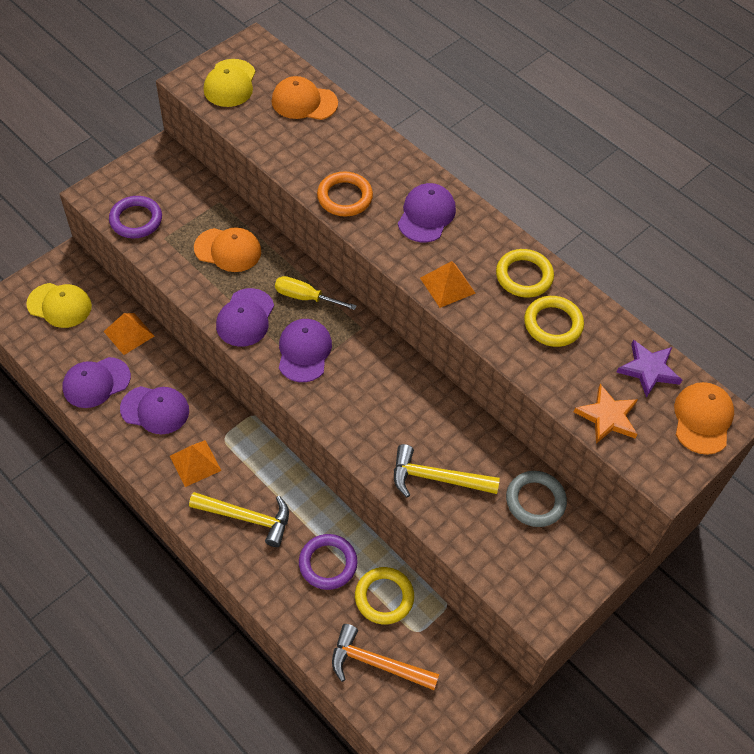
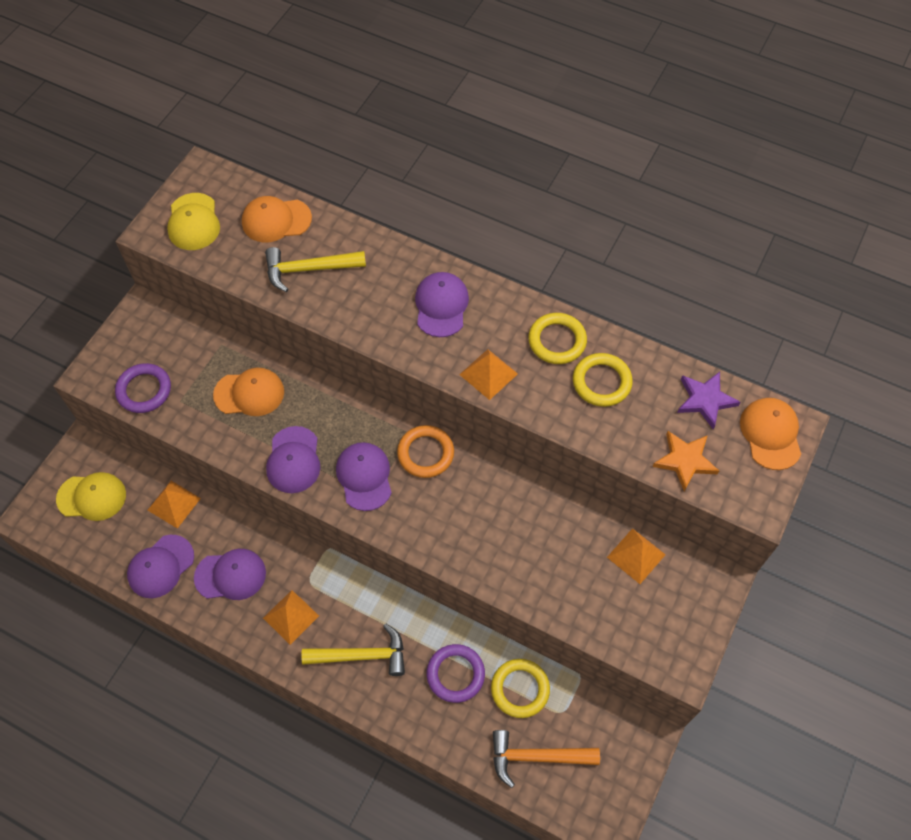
camera: 15 degrees left, 5 degrees up
yellow screwdriver [275,276,357,310] -> none
orange ring [317,171,373,216] -> orange ring moved to [397,425,454,478]
yellow hammer [394,444,500,498] -> yellow hammer moved to [265,247,366,292]
grey ring [506,471,567,527] -> orange pyramid [607,528,666,584]

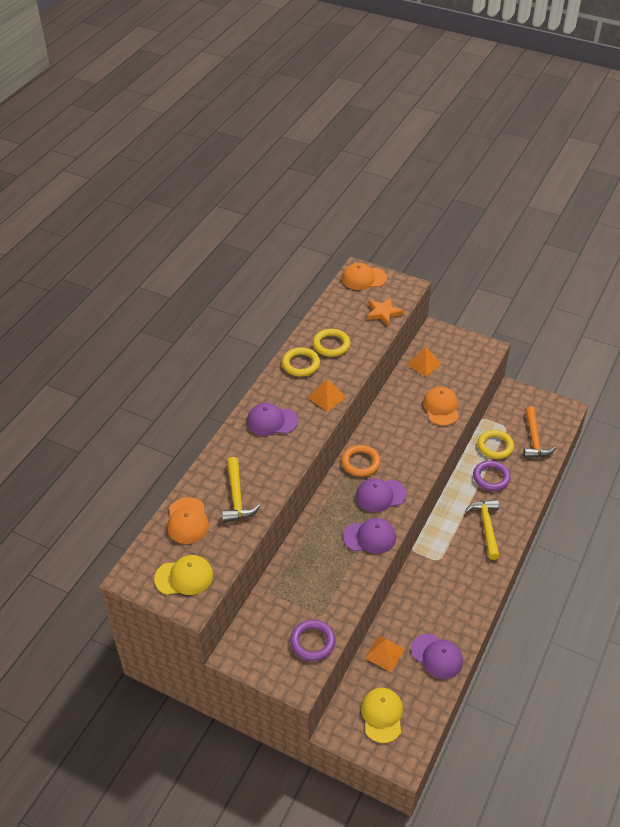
camera: 90 degrees left, 15 degrees down
purple cap [194,549,266,600] -> none
orange cap [213,368,284,416] -> orange cap moved to [423,387,459,426]
orange pyramid [263,590,319,645] -> none
purple star [677,372,740,429] -> none

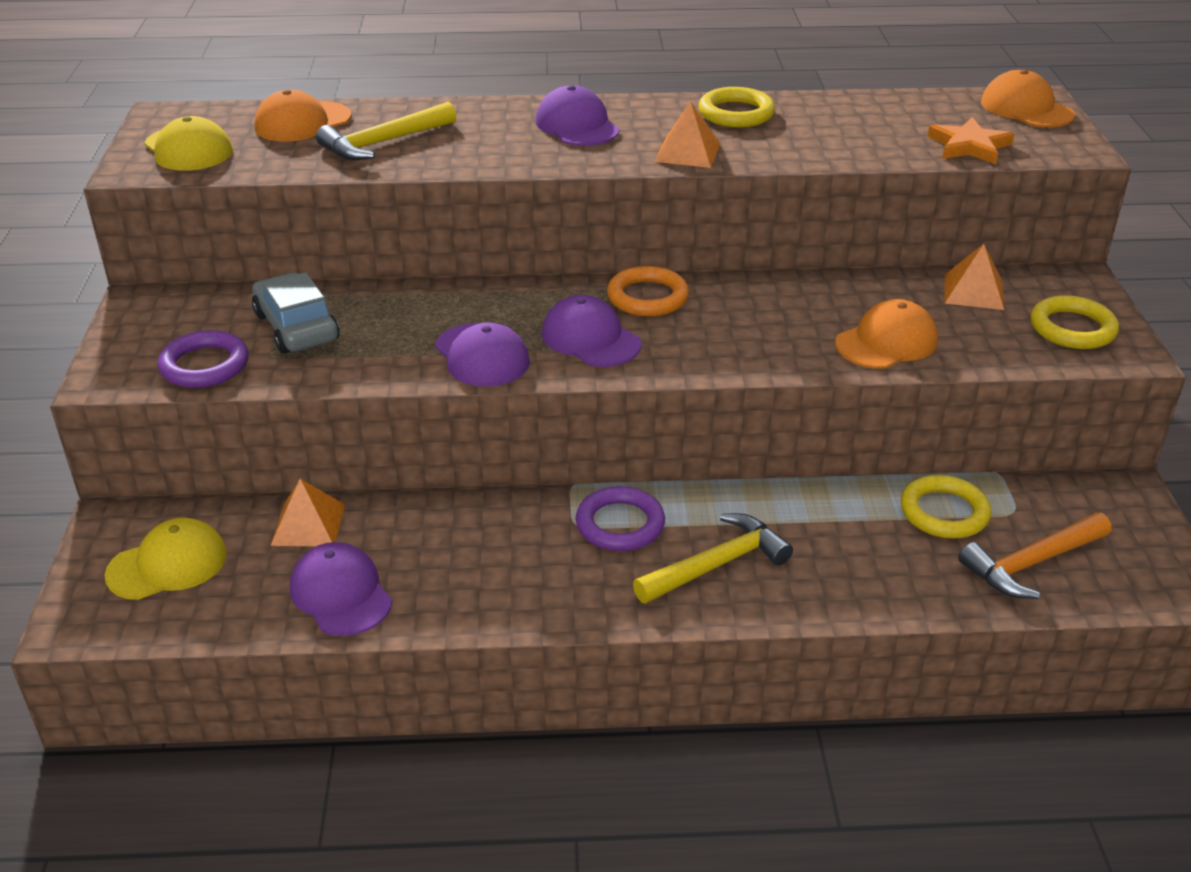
camera: 60 degrees right, 10 degrees down
yellow ring [313,329,350,357] -> yellow ring moved to [1030,295,1119,349]
purple cap [411,633,463,679] -> purple cap turned 135 degrees clockwise [290,542,392,636]
purple ring [473,460,511,491] -> purple ring moved to [576,486,665,551]
none -> grey car [252,272,339,354]

